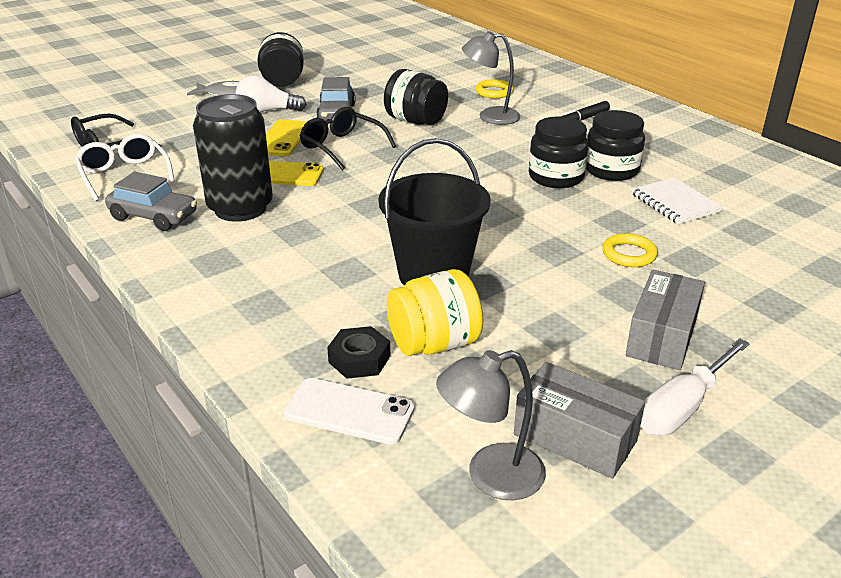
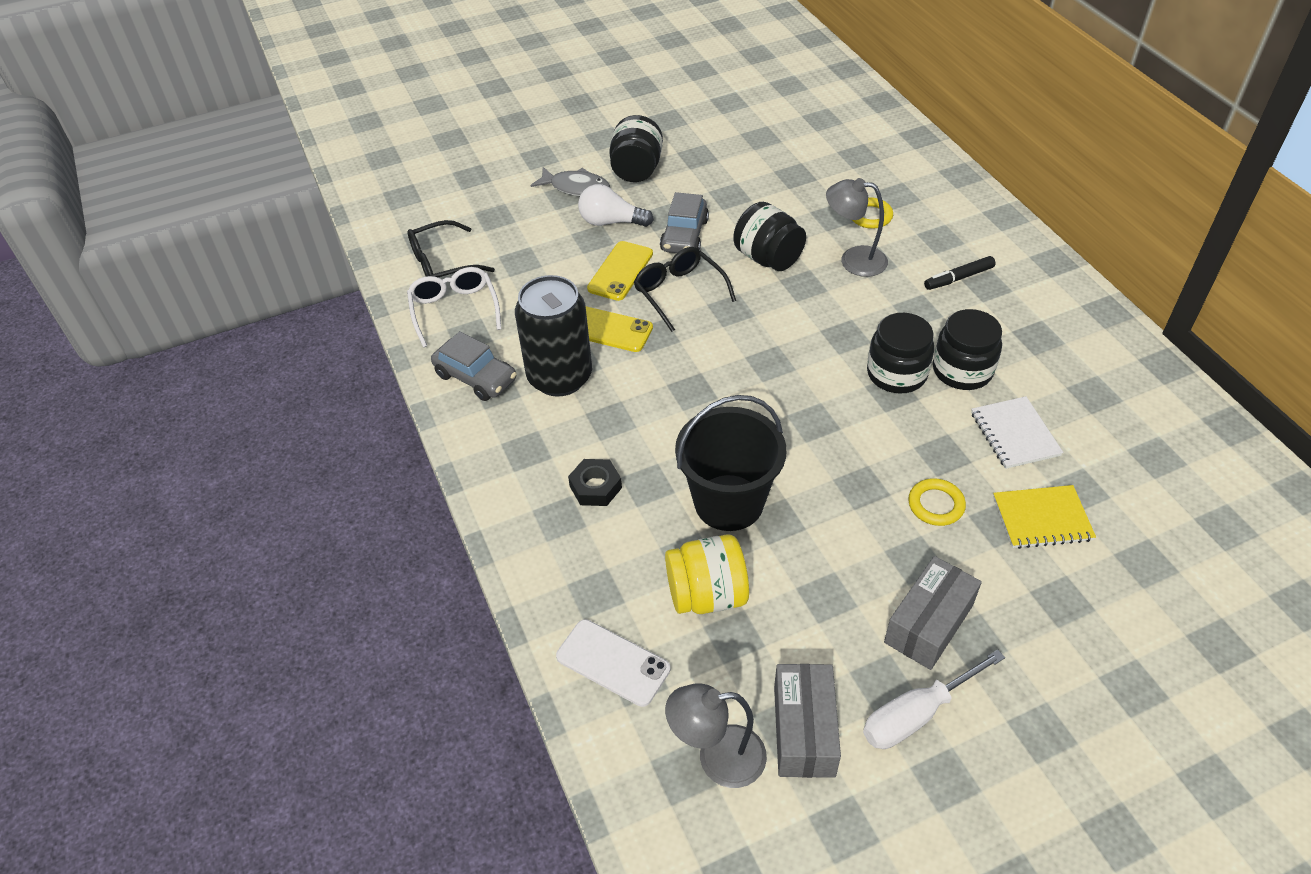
camera: 15 degrees right, 15 degrees up
black nut [327,326,390,379] -> black nut moved to [568,459,622,506]
grey box [514,362,645,479] -> grey box turned 45 degrees clockwise [774,664,841,778]
none -> yellow notebook [993,485,1096,549]

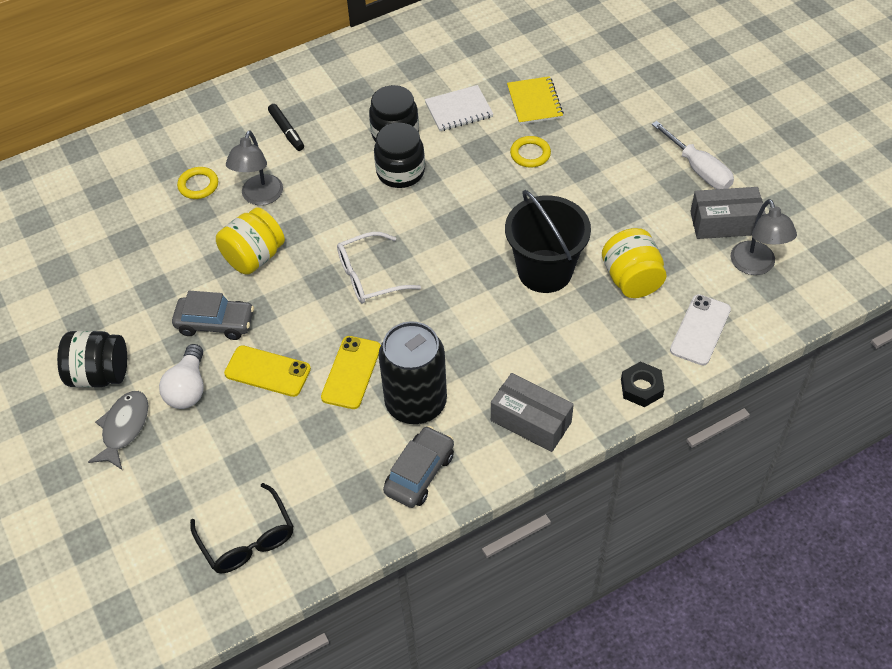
camera: 95 degrees left, 5 degrees up
white glasses [407,267,501,348] -> white glasses moved to [337,232,421,304]
black nut [568,459,622,506] -> black nut moved to [621,361,664,407]
black glasses [634,247,736,332] -> none
black jar [734,202,806,271] -> yellow jar [216,207,285,275]
grey box [884,556,982,670] -> grey box moved to [491,373,574,452]

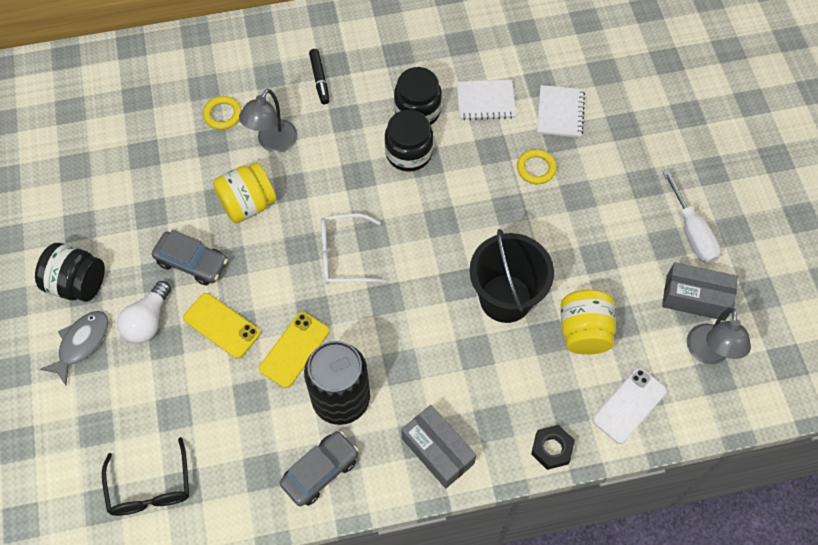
camera: 15 degrees right, 10 degrees up
yellow notebook [507,76,564,125] -> white notebook [537,85,585,138]

